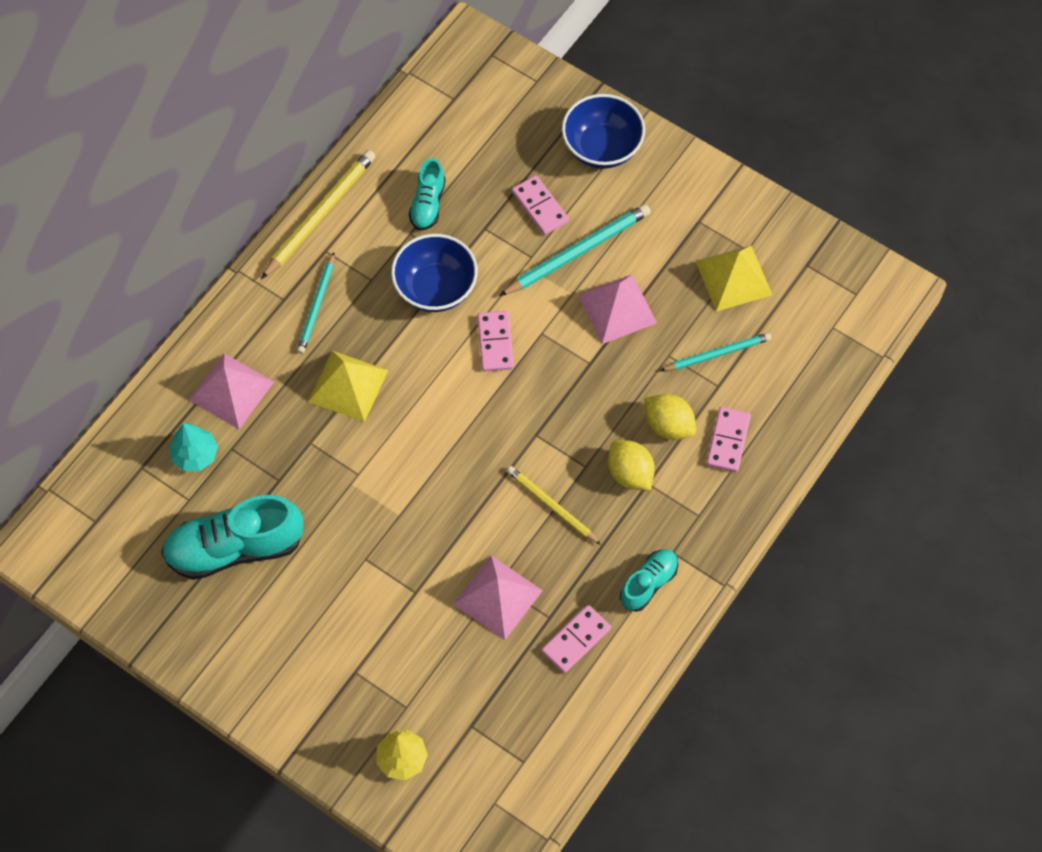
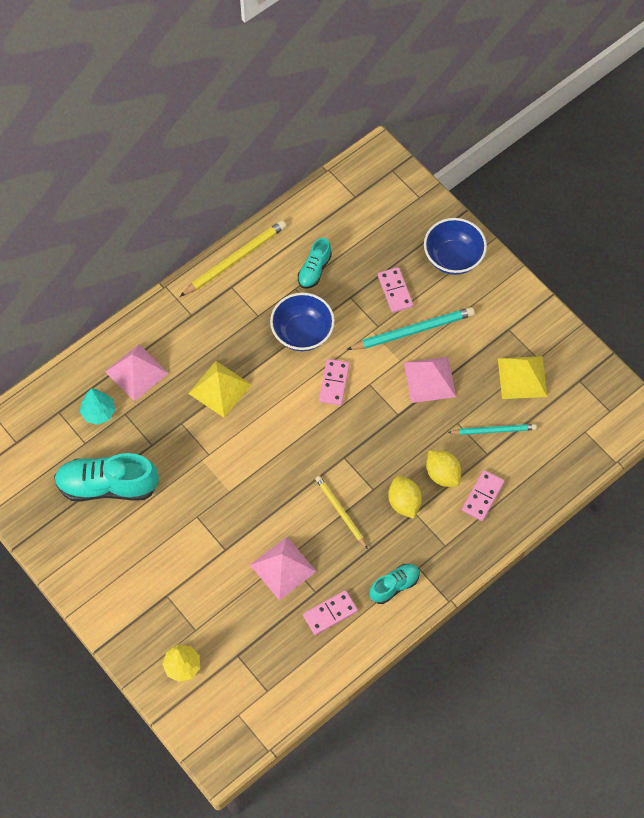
camera: 15 degrees right, 0 degrees up
turquoise pencil [297,253,334,354] -> none

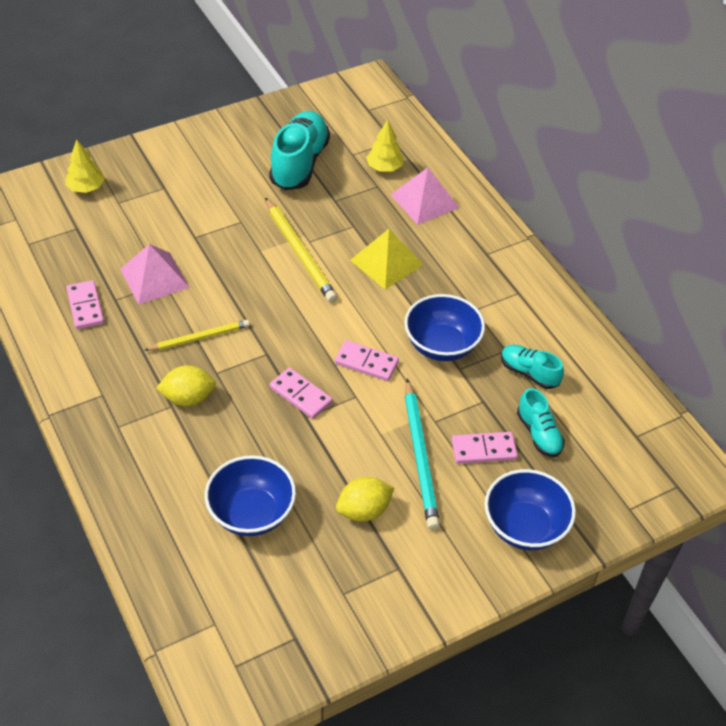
camera: 100 degrees right, 15 degrees down
turquoise tree [80,388,115,425] -> yellow tree [366,120,404,171]
yellow pencil [180,220,286,297] -> yellow pencil moved to [265,197,337,302]
turquoise shoe [370,564,420,604] -> turquoise shoe moved to [517,388,565,457]
pink pyramid [404,357,456,403] -> none
yellow lemon [426,450,461,487] -> yellow lemon moved to [336,477,394,522]
turquoise pencil [448,424,537,435] -> blue bowl [205,455,296,536]
pink domino [462,470,505,521] -> pink domino moved to [270,367,333,419]
yellow pyramid [498,356,547,399] -> none

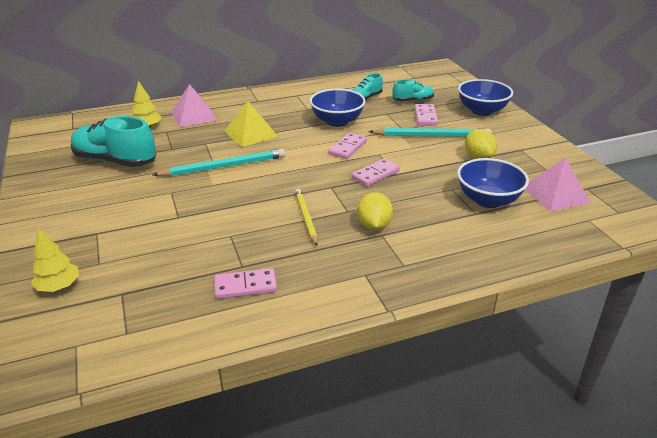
camera: 80 degrees left, 15 degrees down
pink pyramid [120,244,190,305] -> pink pyramid moved to [525,158,591,212]
yellow pencil [265,197,337,302] -> turquoise pencil [153,149,286,176]

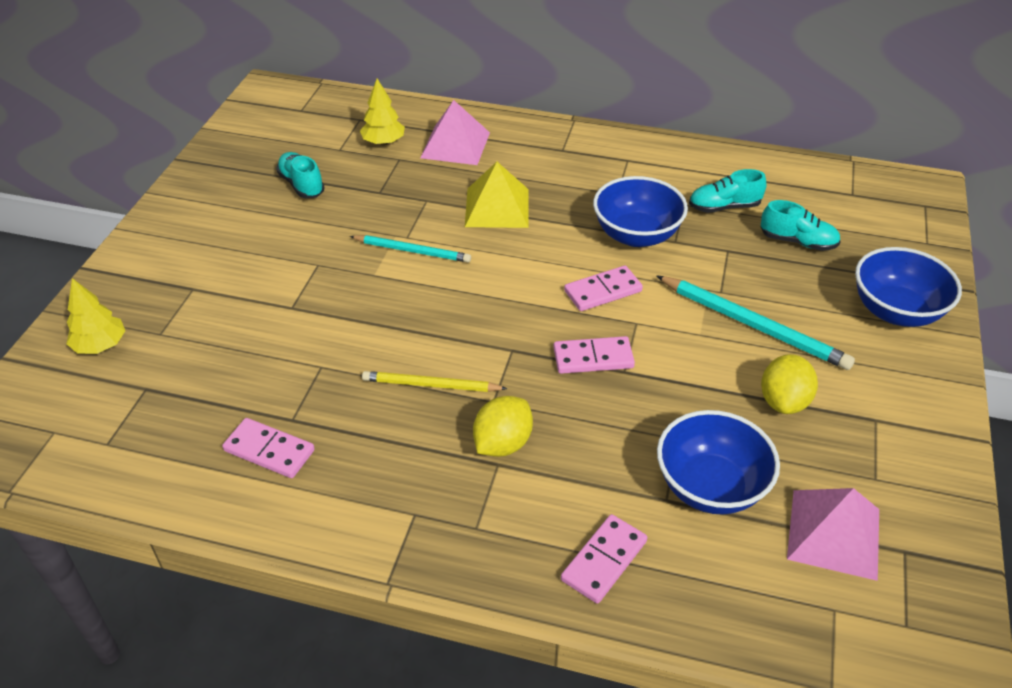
camera: 35 degrees right, 10 degrees up
turquoise shoe [71,116,156,167] -> turquoise shoe [276,152,325,198], size x0.54
turquoise pencil [153,149,286,176] -> turquoise pencil [350,235,471,263], size x0.64
yellow pencil [295,189,318,246] -> yellow pencil turned 105 degrees counterclockwise [362,371,508,392]
pink domino [415,104,438,125] -> pink domino moved to [561,514,647,604]

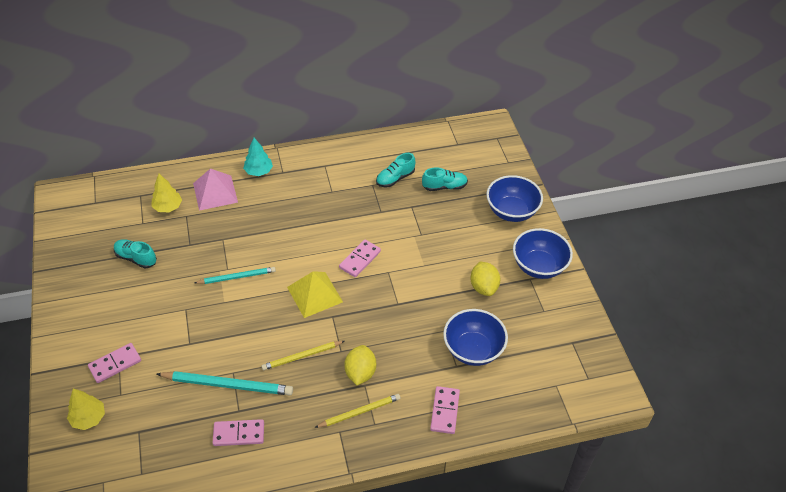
camera: 30 degrees left, 5 degrees up
yellow pyramid [465,162,529,228] -> yellow pyramid moved to [287,271,343,318]
pink domino [553,336,635,374] -> pink domino moved to [88,343,141,383]
blue bowl [593,176,688,247] -> blue bowl moved to [513,228,573,279]
turquoise pencil [656,275,855,370] -> turquoise pencil moved to [157,371,293,395]
pink pyramid [787,488,879,581] -> none
none -> turquoise tree [243,138,273,176]
none -> yellow pencil [315,394,400,428]

